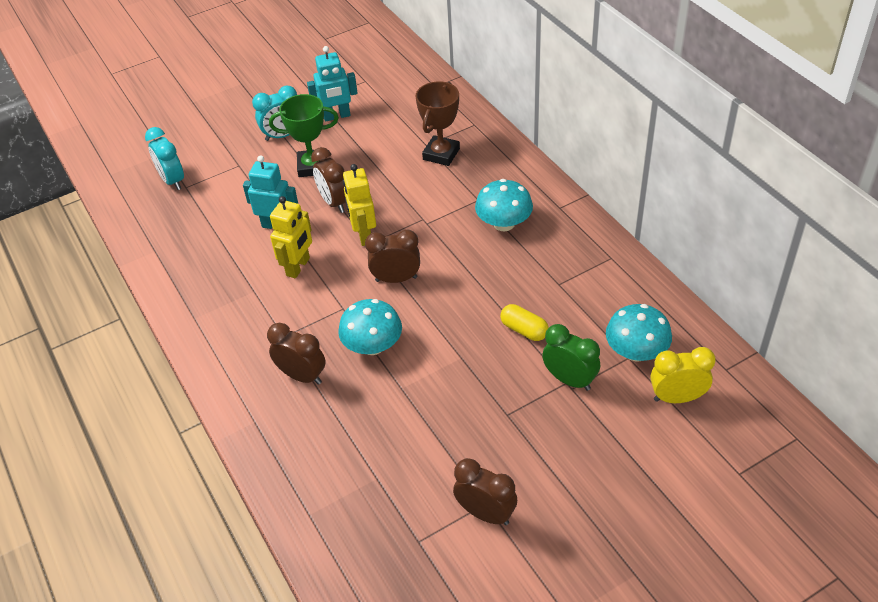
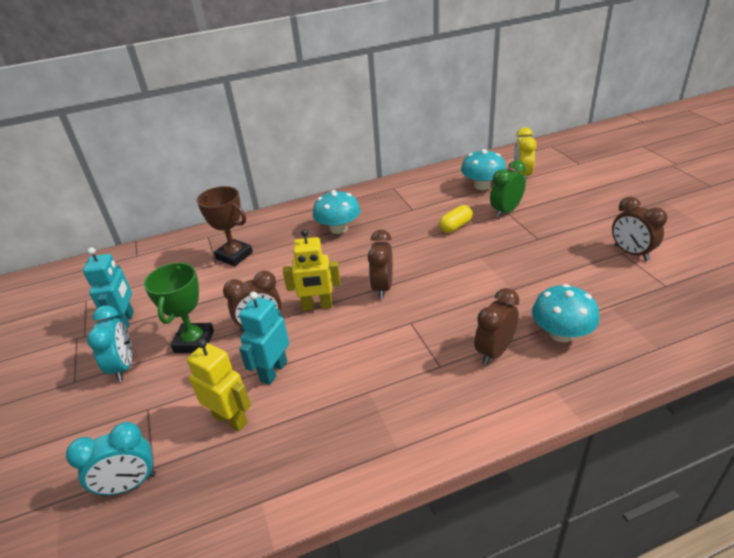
camera: 80 degrees left, 10 degrees down
yellow robot [270,196,312,278] -> yellow robot moved to [187,339,251,431]
turquoise mushroom [338,299,402,355] -> turquoise mushroom moved to [532,284,600,342]
brown clock [453,458,517,525] -> brown clock turned 75 degrees counterclockwise [612,197,667,261]

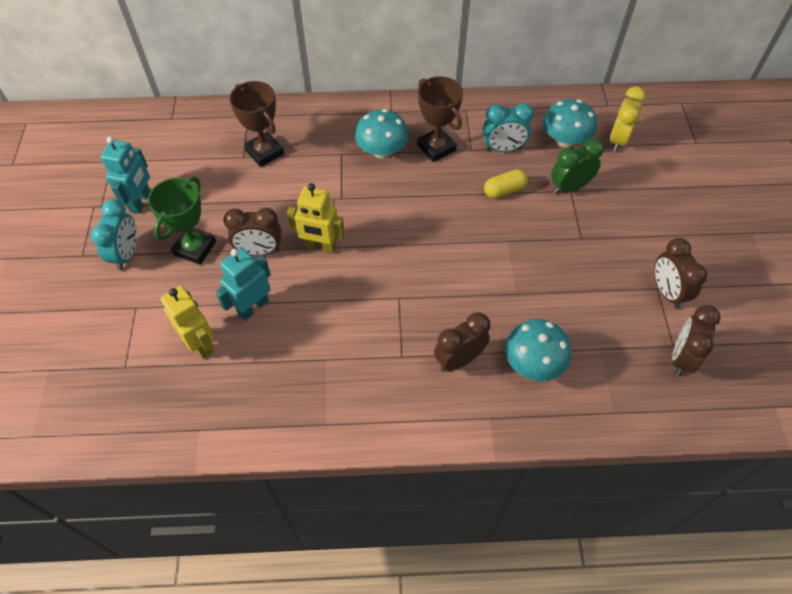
camera: 15 degrees right, 20 degrees up
turquoise clock [66,422,156,496] -> turquoise clock moved to [483,103,534,152]
brown clock [368,230,393,299] -> brown clock moved to [672,305,721,376]
none -> brown trophy [417,76,463,162]

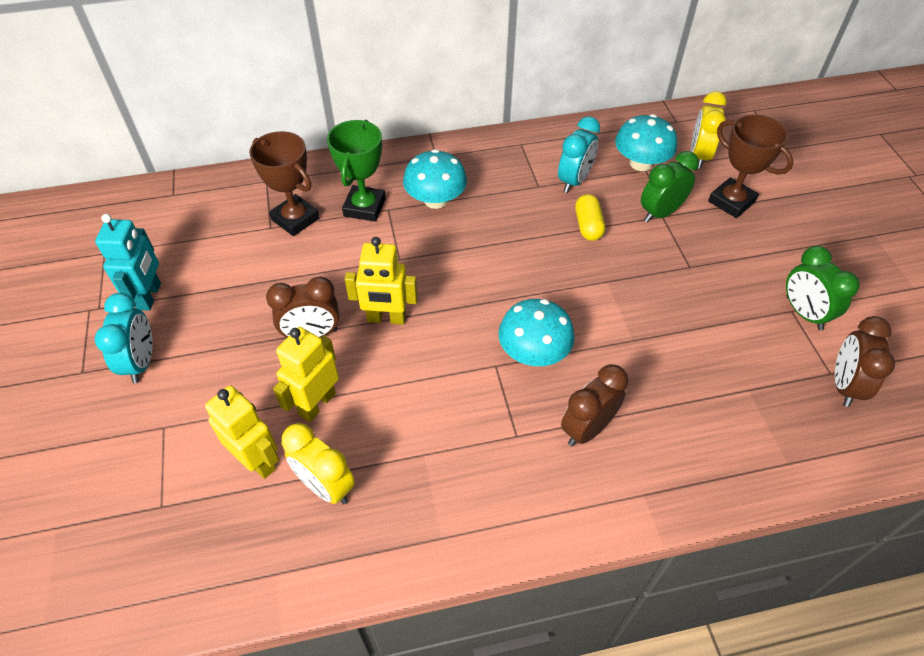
camera: 10 degrees left, 5 degrees down
green trophy [148,177,216,265] -> green trophy moved to [327,120,386,222]
turquoise robot [216,248,271,321] -> yellow robot [273,327,339,422]
brown trophy [417,76,463,162] -> brown trophy moved to [708,114,794,218]
turquoise clock [483,103,534,152] -> turquoise clock turned 45 degrees counterclockwise [558,116,600,193]
yellow capsule [484,169,528,199] -> yellow capsule turned 60 degrees counterclockwise [575,194,605,241]
turquoise mushroom [505,319,571,381] -> turquoise mushroom moved to [498,299,575,366]
brown clock [655,238,707,309] -> green clock [786,246,860,330]
none -> yellow clock [282,423,355,504]

